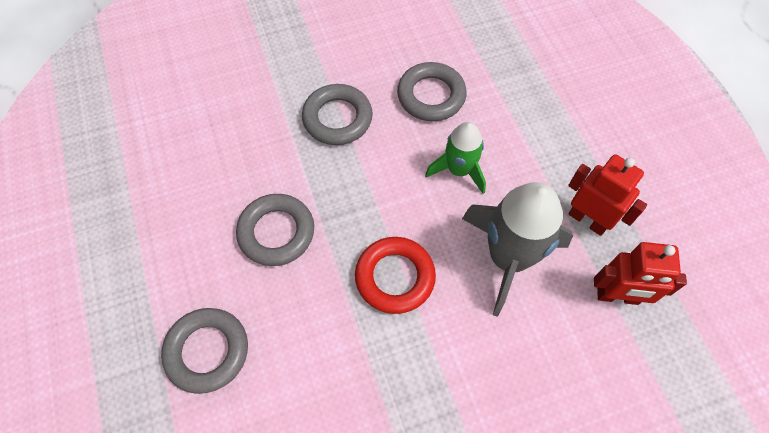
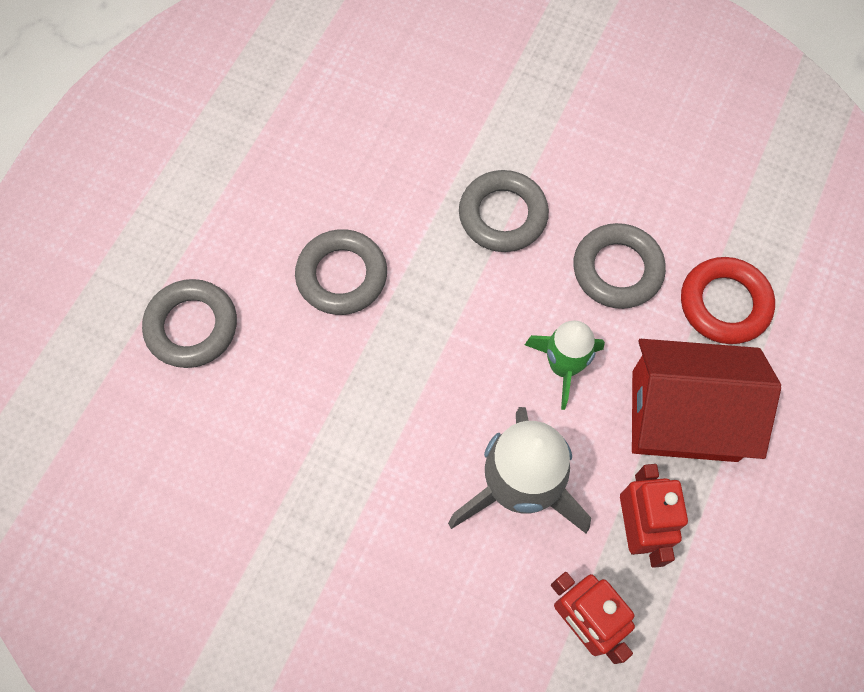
camera: 45 degrees right, 5 degrees up
red ring [355,237,436,314] -> red ring moved to [681,257,775,344]
none -> red house [632,339,781,462]

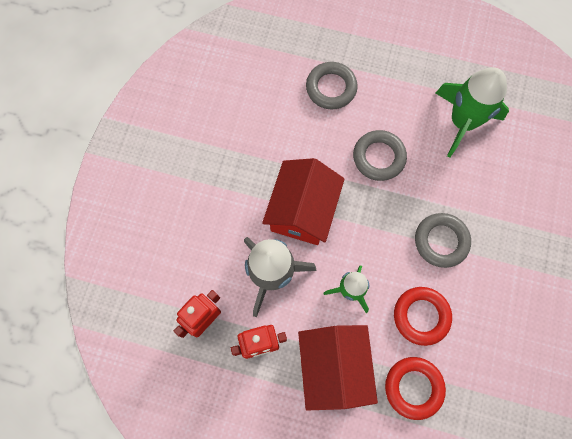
camera: 80 degrees right, 5 degrees up
grey ring [573,223,666,309] -> red ring [394,287,452,346]
none -> red house [262,158,345,245]
none -> green rocket [436,67,509,158]

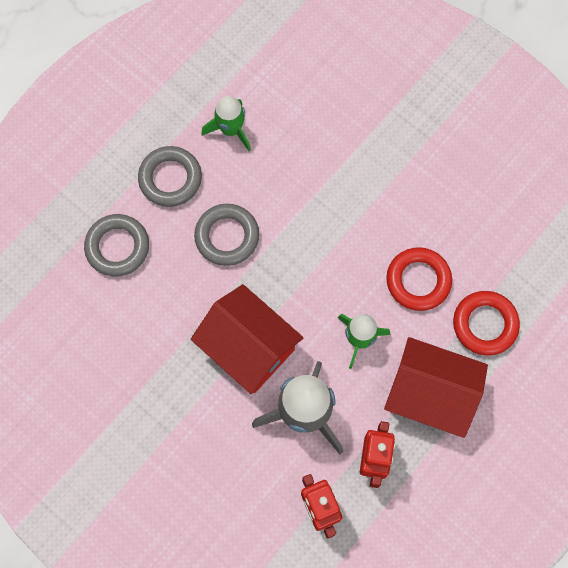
camera: 65 degrees left, 0 degrees up
grey ring [415,213,471,268] -> grey ring moved to [138,146,202,207]
green rocket [436,67,509,158] -> green rocket [201,96,251,151], size x0.60

